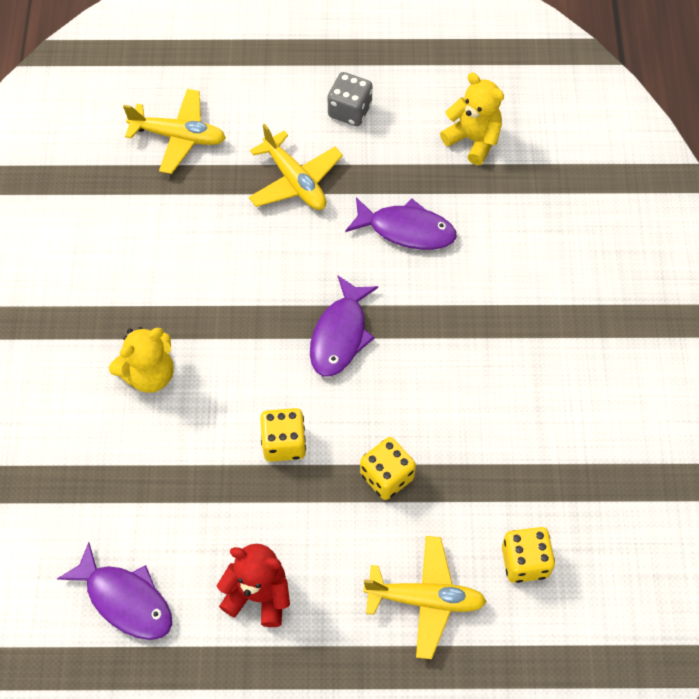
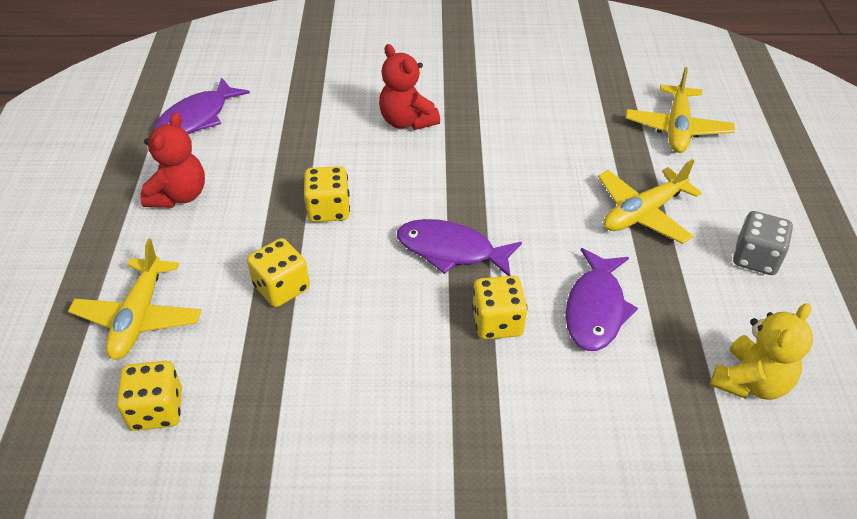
camera: 90 degrees right, 15 degrees down
yellow teddy bear [109,327,174,393] -> red teddy bear [379,44,440,130]
none -> yellow dice [472,276,527,339]

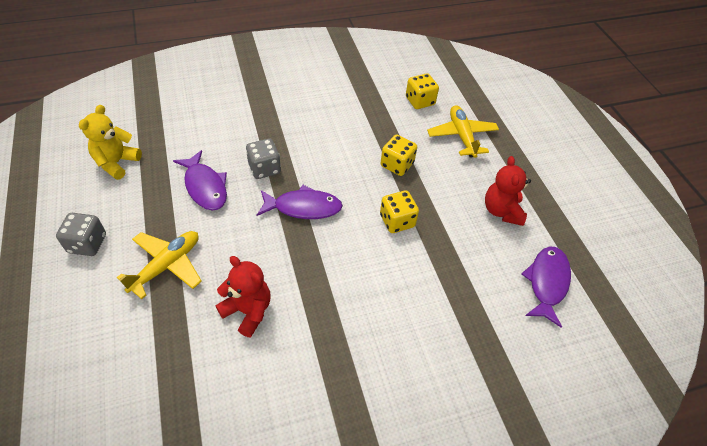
camera: 160 degrees right, 5 degrees up
red teddy bear [379,44,440,130] -> red teddy bear moved to [216,256,271,337]
yellow dice [472,276,527,339] -> grey dice [246,139,281,179]
purple fish [565,248,638,351] -> purple fish turned 150 degrees clockwise [173,150,227,211]
yellow plane [626,67,735,153] -> none

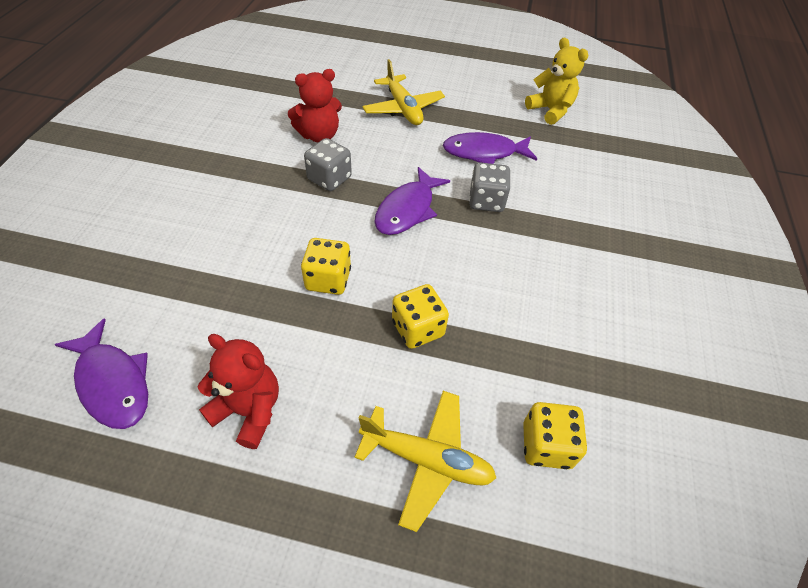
camera: 120 degrees right, 0 degrees up
grey dice [56,213,106,256] -> grey dice moved to [304,138,352,191]

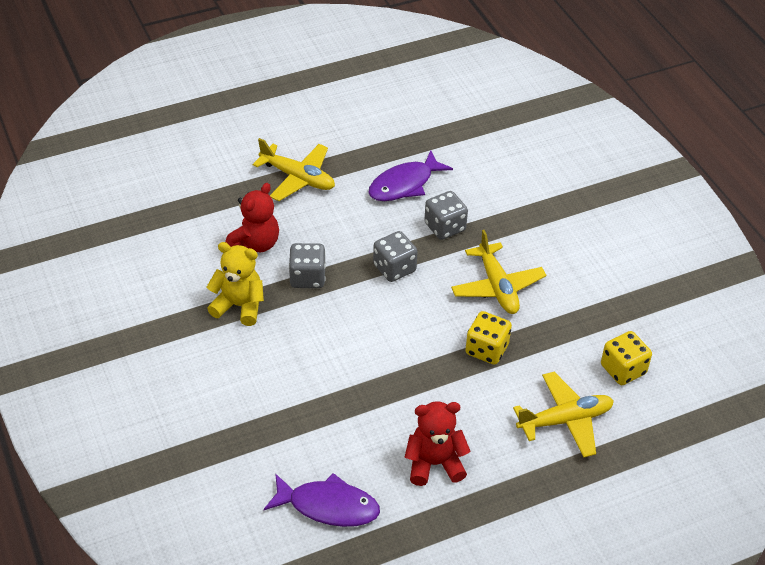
camera: 35 degrees left, 5 degrees down
yellow dice [301,238,351,295] -> none
purple fish [374,167,450,235] -> grey dice [373,231,418,282]
yellow teddy bear [525,37,588,125] -> yellow teddy bear moved to [206,242,264,326]
none -> yellow plane [451,230,546,314]

